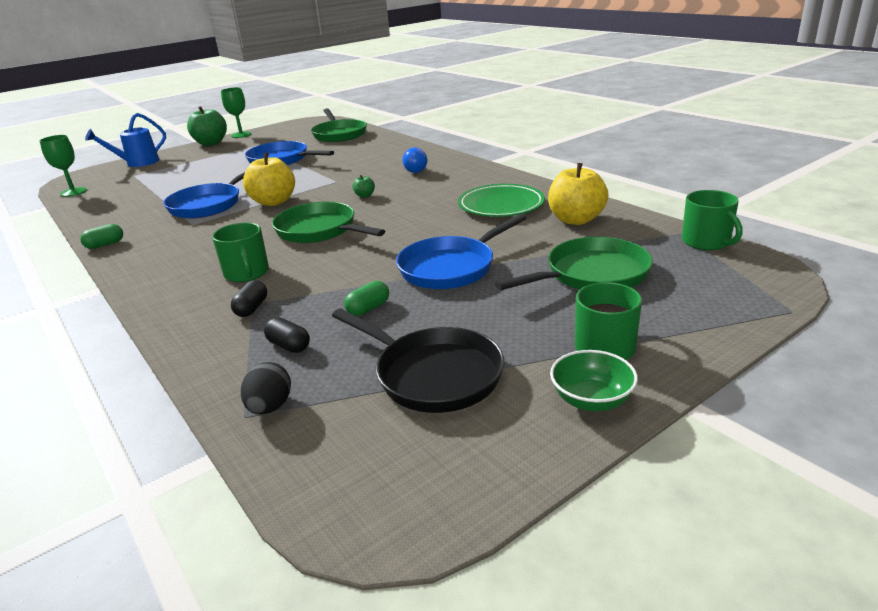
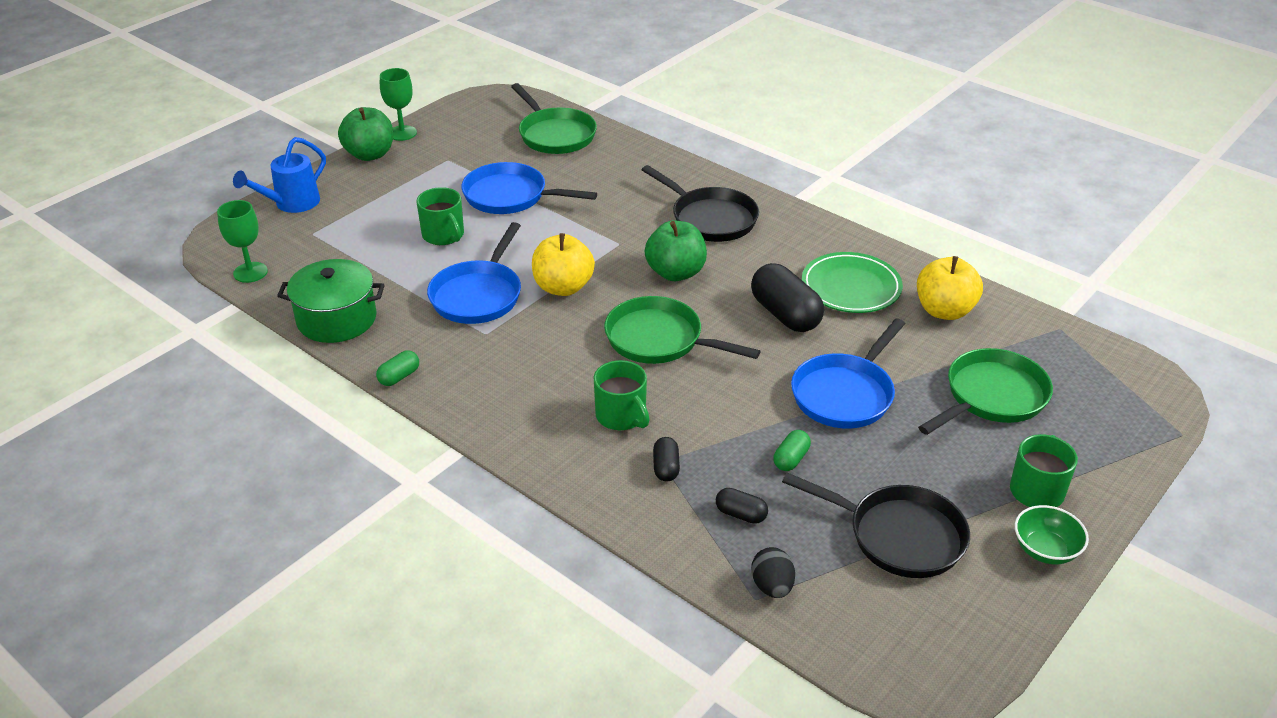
camera: 15 degrees left, 10 degrees up
green apple [353,175,375,198] -> green apple [645,220,707,281], size x2.26
blue light bulb [403,148,427,173] -> black pan [642,165,759,242]
green mug [682,190,742,250] -> green mug moved to [416,187,464,245]
none -> green pot [277,259,384,343]
none -> black capsule [751,263,824,332]

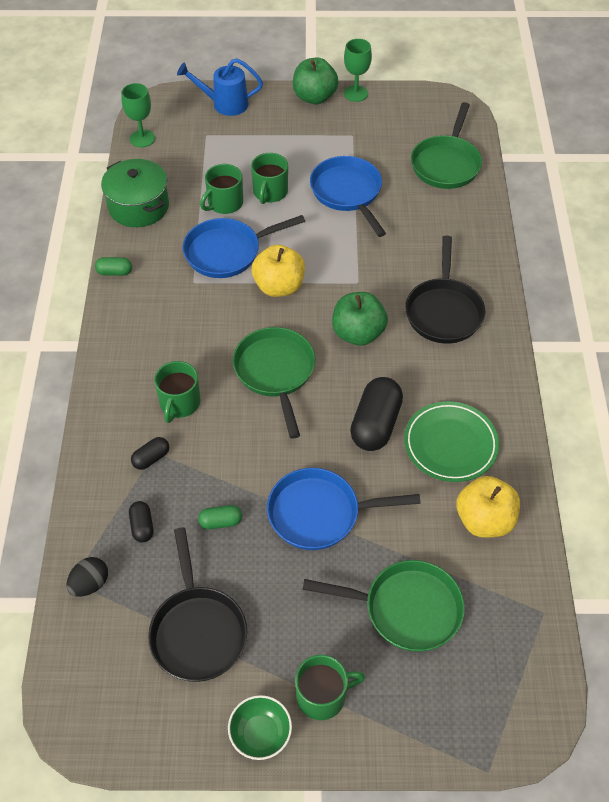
camera: 50 degrees right, 15 degrees up
none -> green mug [200,164,243,214]

